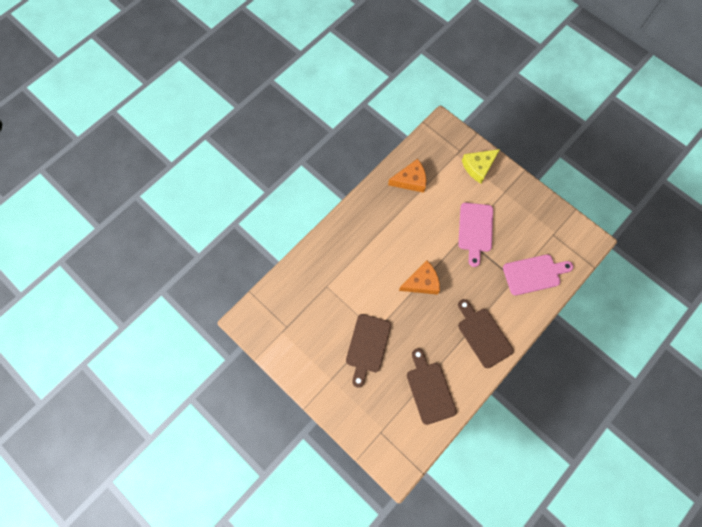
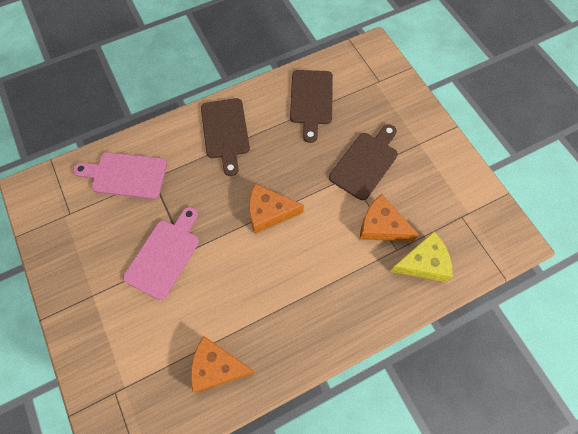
camera: 160 degrees left, 5 degrees down
yellow cheese [462,149,500,183] -> yellow cheese moved to [390,232,453,282]
none -> orange cheese [360,194,419,241]

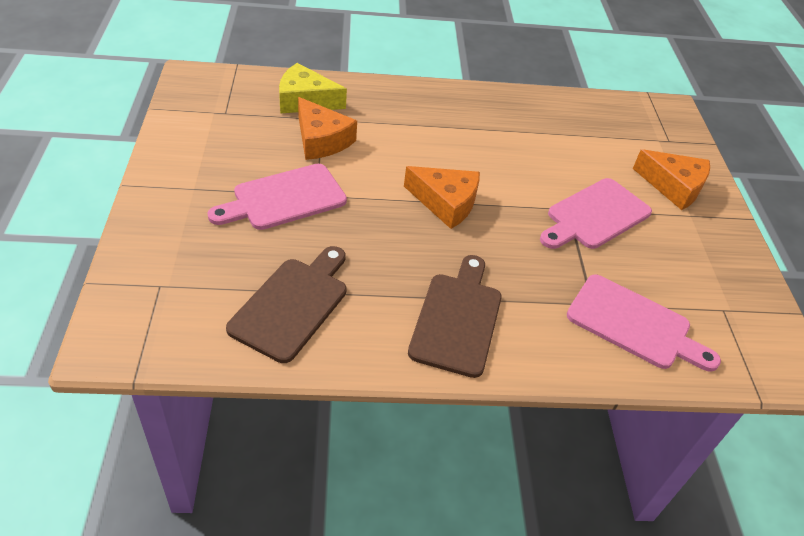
camera: 160 degrees left, 20 degrees down
orange cheese [191,336,256,393] -> orange cheese moved to [633,149,710,210]
brown cutting board [329,124,398,200] -> pink cutting board [207,164,347,230]

